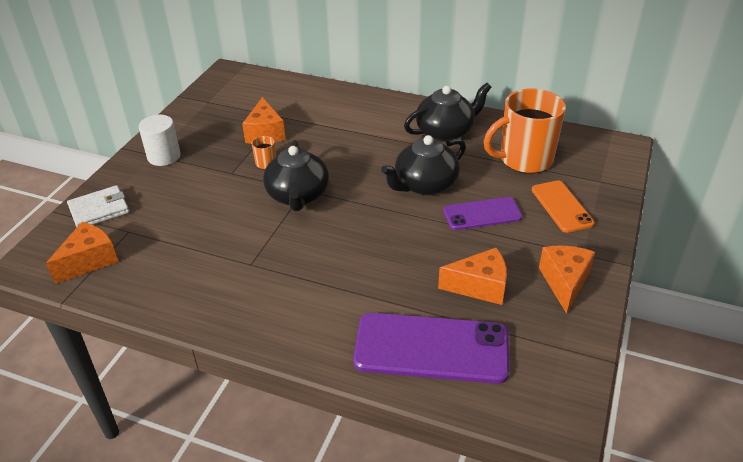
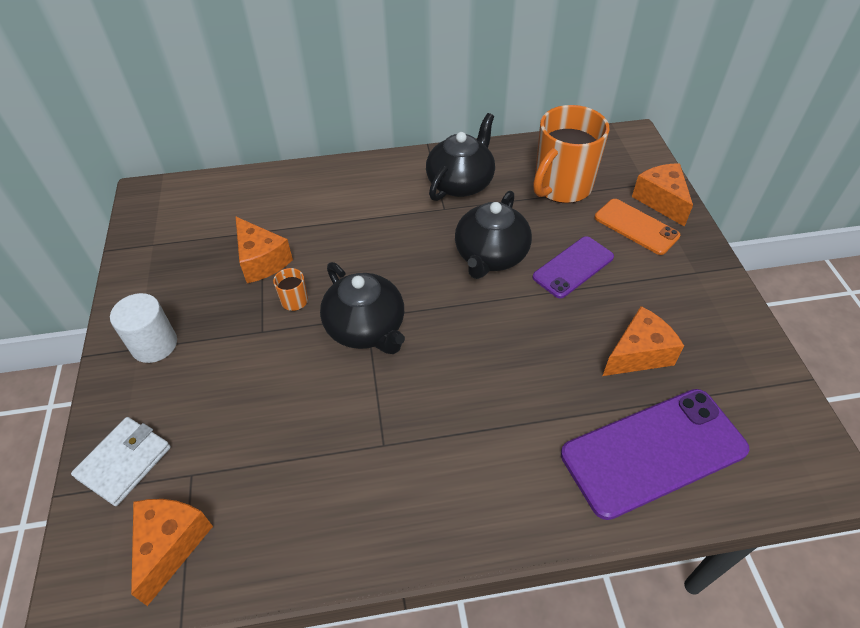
camera: 30 degrees left, 10 degrees up
orange cheese [539,246,595,314] -> orange cheese moved to [632,163,693,227]

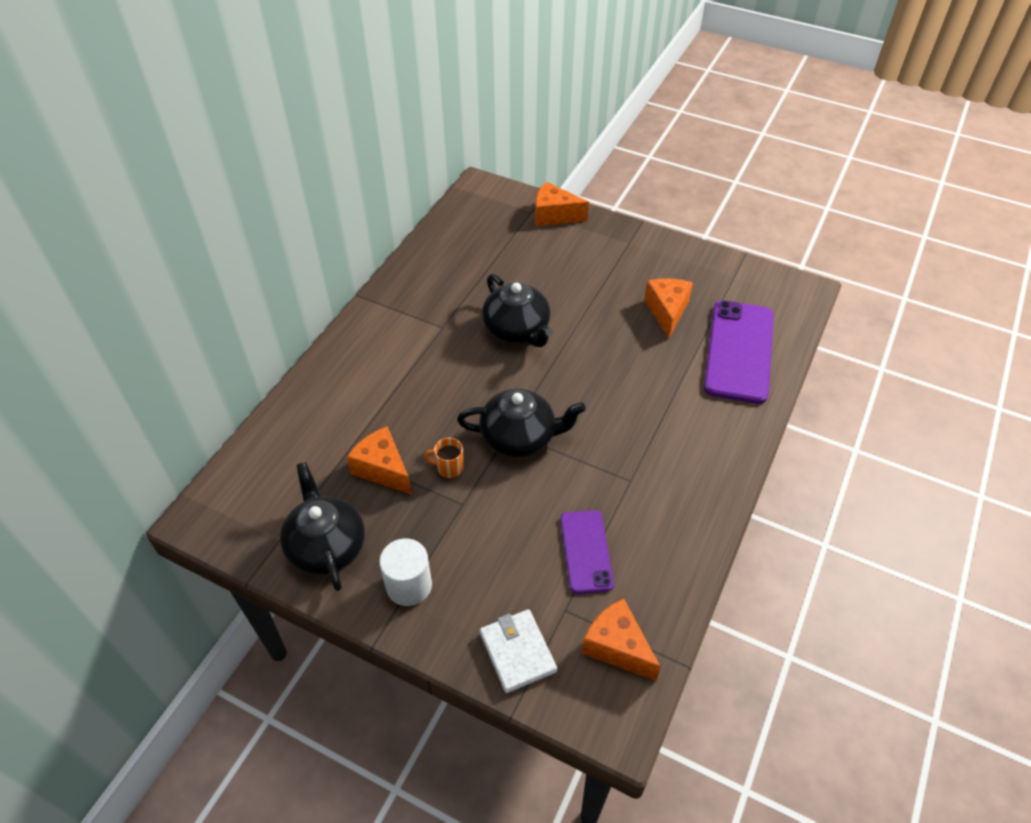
camera: 55 degrees left, 0 degrees up
orange cheese [235,216,293,283] -> orange cheese turned 135 degrees counterclockwise [347,426,412,495]
black teapot [426,113,495,201] -> black teapot moved to [280,462,365,591]
purple phone [532,236,614,298] -> purple phone moved to [560,510,614,594]
orange mug [533,105,609,203] -> none
orange phone [595,199,681,255] -> none

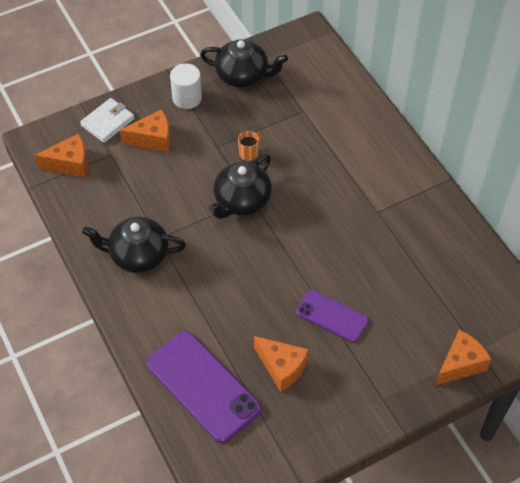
camera: 125 degrees right, 5 degrees up
orange cheese [347,426,412,495] -> orange cheese moved to [119,109,170,152]
white wallet [480,609,557,693] -> white wallet turned 60 degrees counterclockwise [80,98,135,143]
black teapot [482,274,552,347] -> black teapot moved to [82,217,186,273]
purple phone [560,510,614,594] -> purple phone moved to [296,290,369,343]

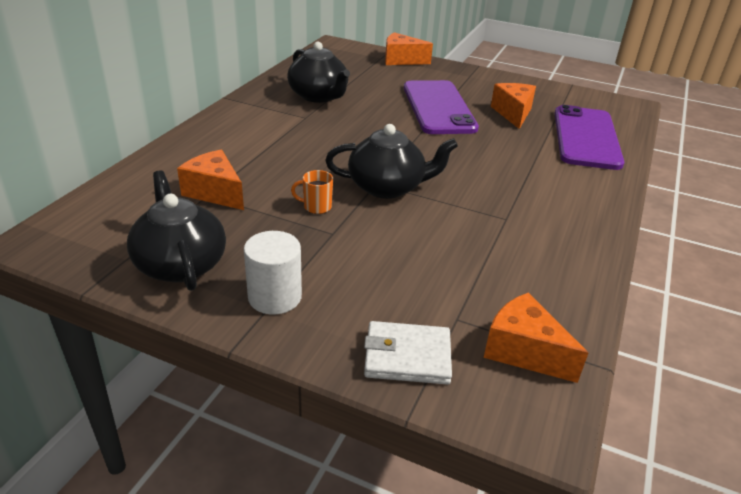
camera: 130 degrees left, 20 degrees down
black teapot [82,217,186,273] -> black teapot moved to [287,42,350,103]
orange cheese [119,109,170,152] -> orange cheese moved to [177,150,244,210]
purple phone [296,290,369,343] -> purple phone [404,80,479,134], size x1.69

